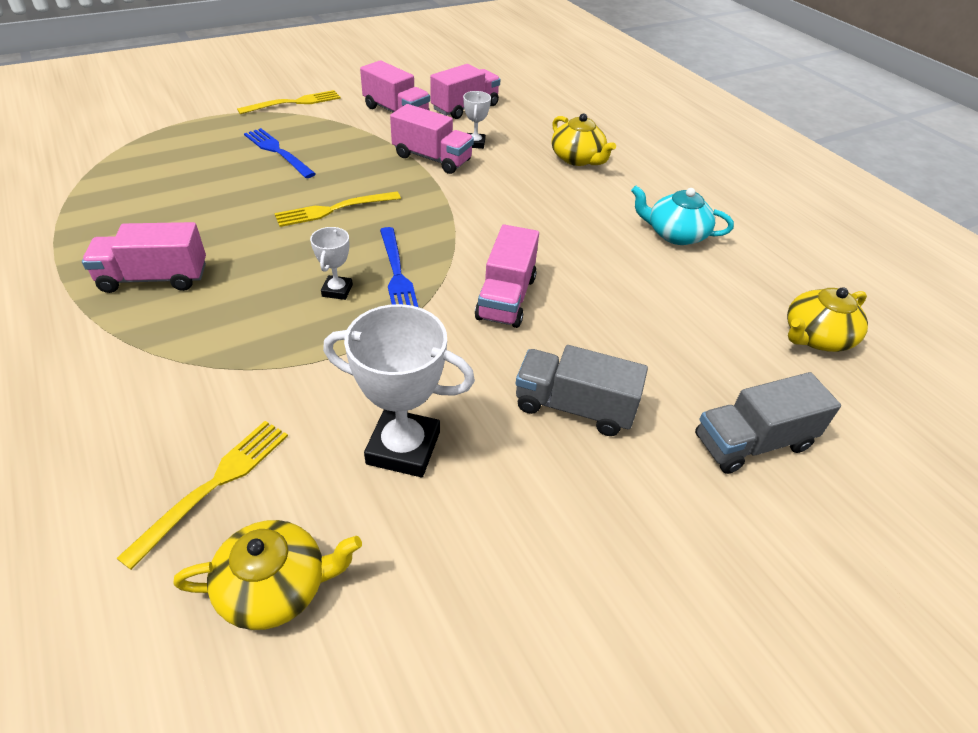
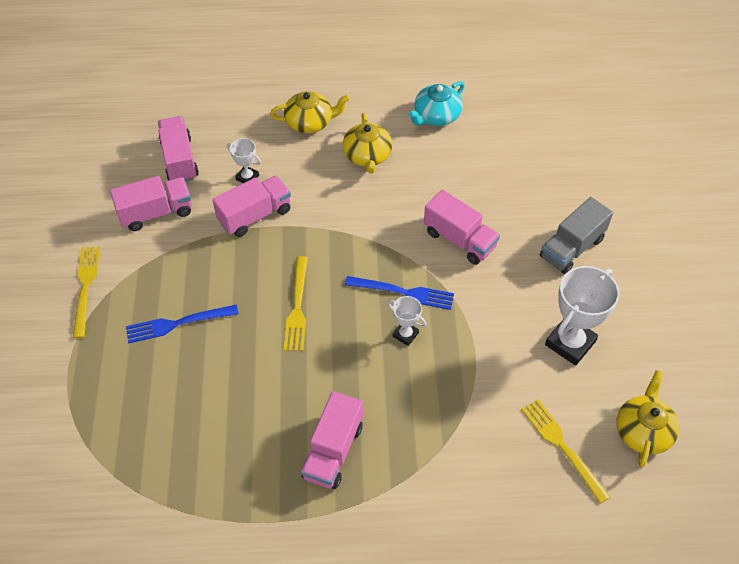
camera: 60 degrees left, 10 degrees up
grey truck [695,372,841,474] -> none
yellow teapot [787,287,868,352] -> yellow teapot moved to [343,113,392,173]

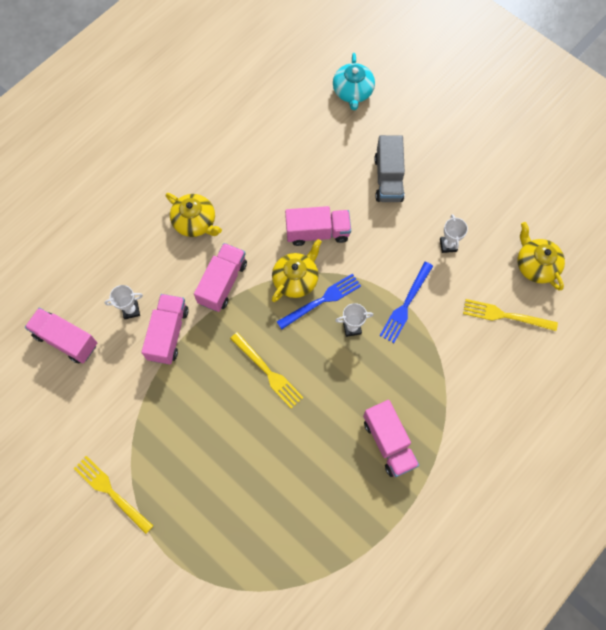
camera: 45 degrees left, 15 degrees up
pink truck [110,176,192,231] -> pink truck moved to [194,243,247,312]
blue fork [126,305,238,343] -> blue fork moved to [380,262,433,343]
yellow teapot [270,91,350,133] -> yellow teapot moved to [272,239,322,302]
turquoise teapot [408,81,465,126] -> turquoise teapot moved to [333,53,375,110]
white trophy [545,266,619,366] -> white trophy [440,214,468,253], size x0.52

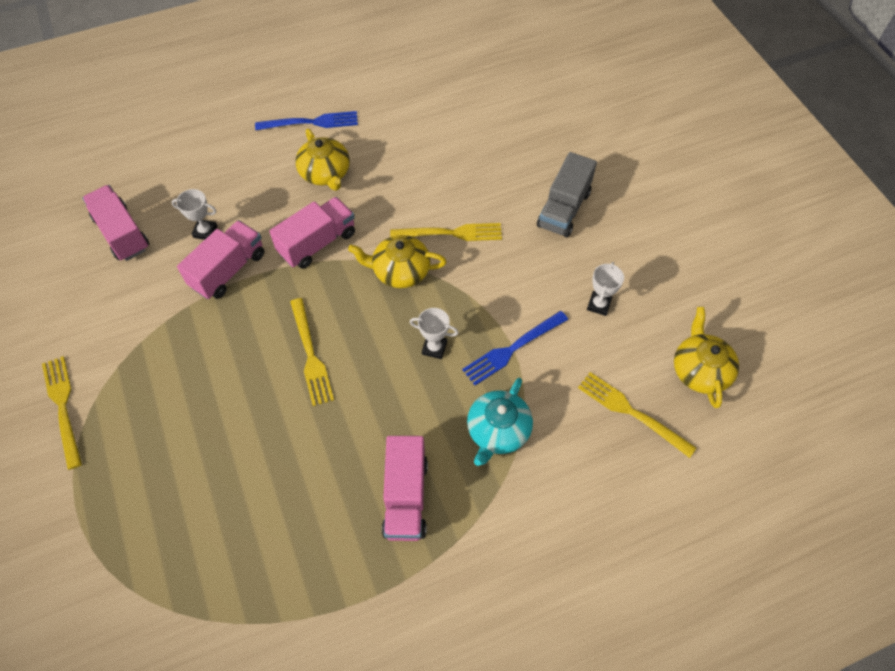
camera: 25 degrees right, 10 degrees down
yellow teapot [272,239,322,302] -> yellow teapot turned 150 degrees counterclockwise [348,235,447,288]
blue fork [277,273,361,329] -> blue fork moved to [255,111,358,130]
pink truck [285,206,351,246] -> yellow fork [390,223,502,241]
turquoise teapot [333,53,375,110] -> turquoise teapot moved to [467,378,533,466]

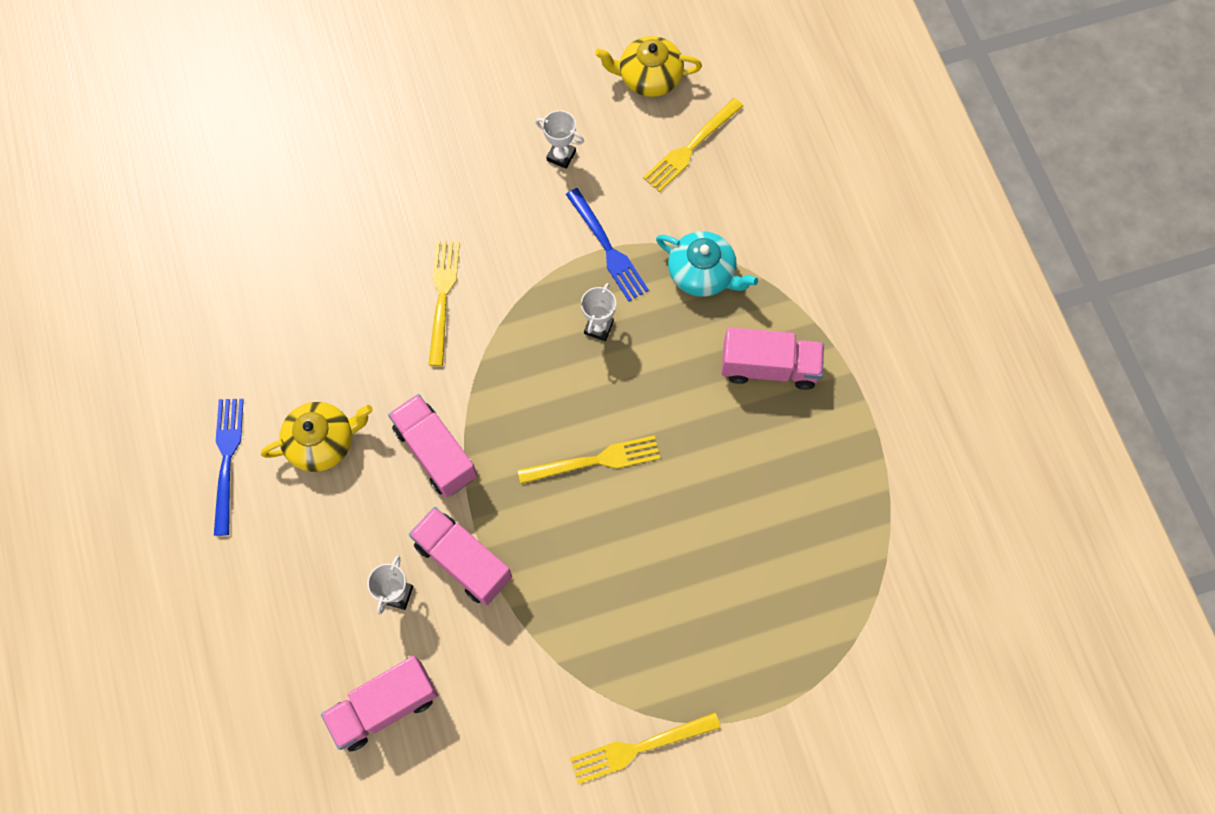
camera: 85 degrees left, 10 degrees up
yellow teapot [348,235,447,288] -> none
grey truck [537,152,597,238] -> none

